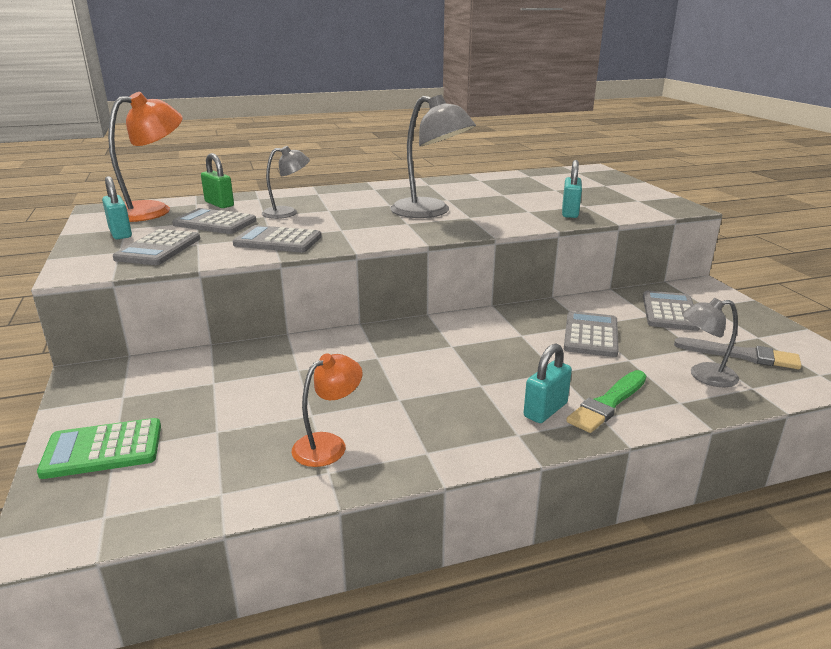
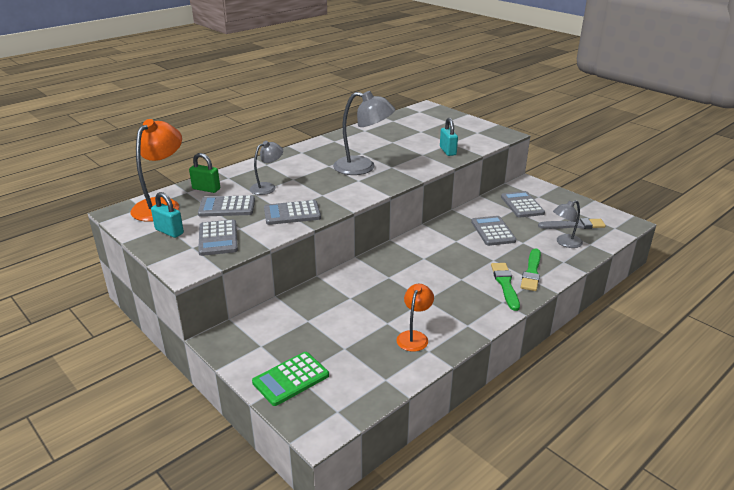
camera: 25 degrees left, 5 degrees up
turquoise padlock [524,343,572,423] -> green brush [491,263,520,311]

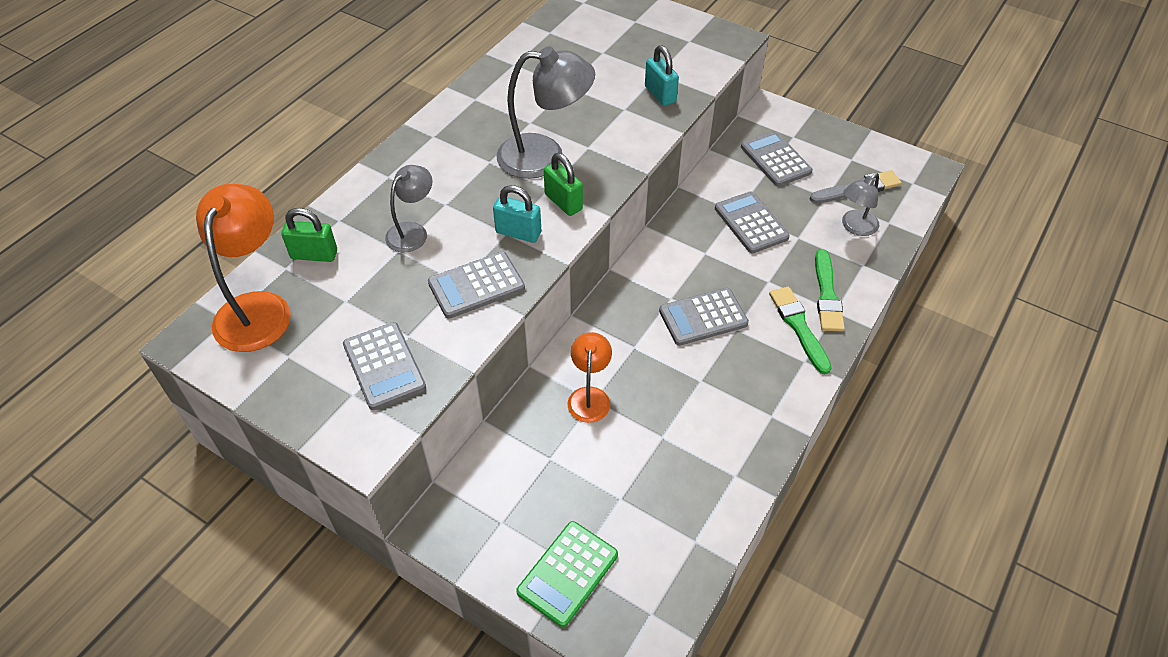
camera: 15 degrees left, 20 degrees up
turquoise padlock [151,192,184,238] -> turquoise padlock moved to [493,185,541,243]
grey calculator [198,195,255,217] -> grey calculator moved to [659,288,749,346]
orange lamp [397,284,434,352] -> orange lamp moved to [568,332,612,423]
none -> green padlock [544,153,583,216]

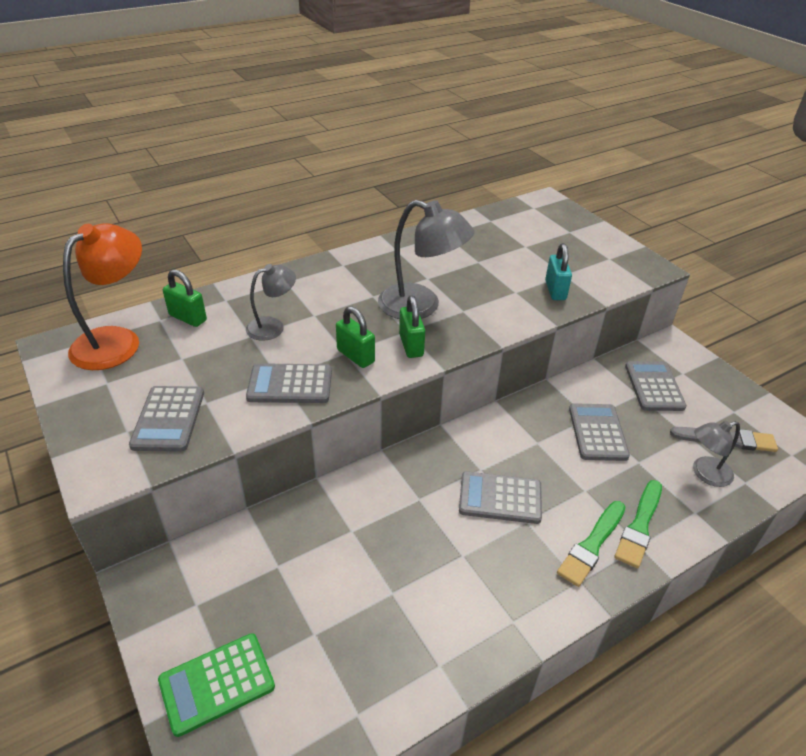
camera: 25 degrees right, 10 degrees down
turquoise padlock [493,185,541,243] -> green padlock [336,306,375,368]
orange lamp [568,332,612,423] -> none
green brush [769,287,832,374] -> green brush turned 150 degrees counterclockwise [557,501,625,587]

